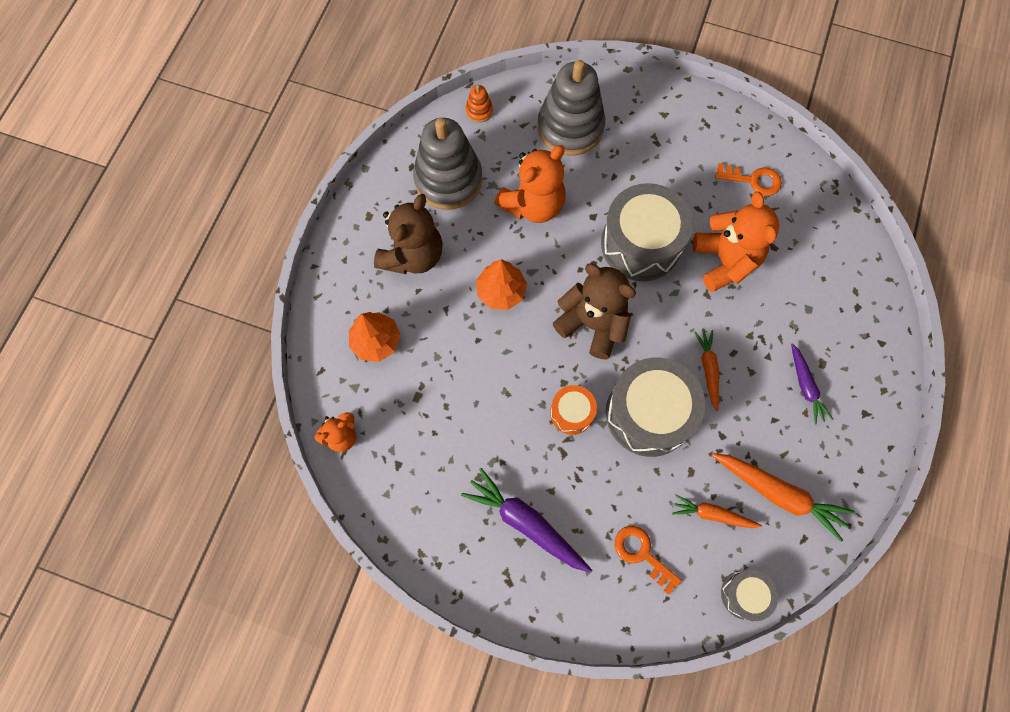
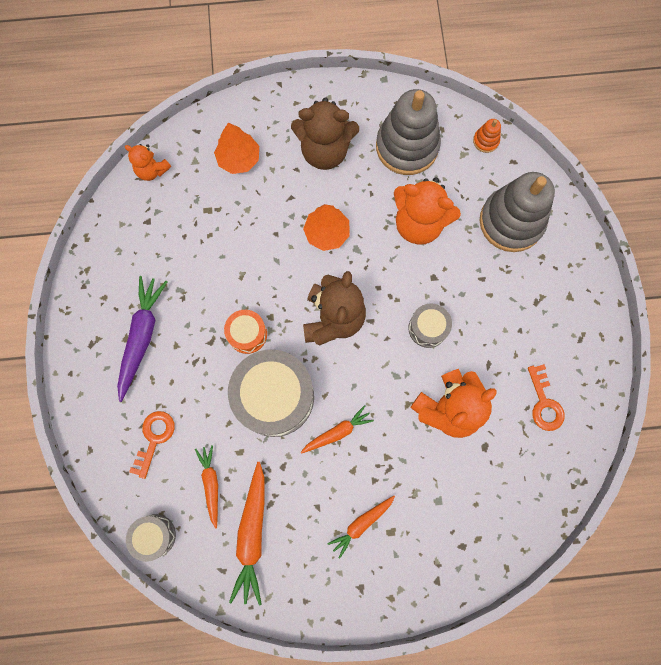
camera: 65 degrees right, 5 degrees up
grey drum [601,183,693,281] -> grey drum [408,303,452,348], size x0.51
purple carrot [791,343,833,424] -> orange carrot [327,496,395,559]

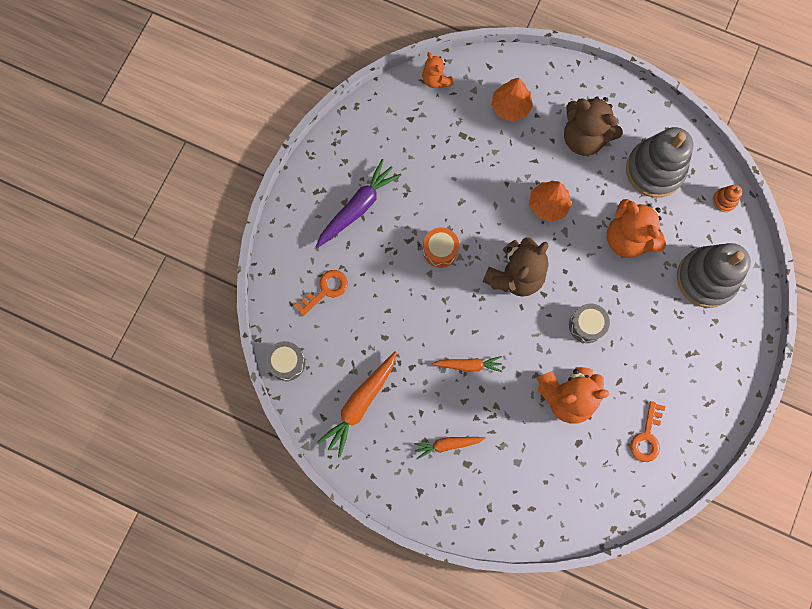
camera: 30 degrees right, 0 degrees up
orange carrot [195,445,218,529] -> none
grey drum [228,350,314,437] -> none

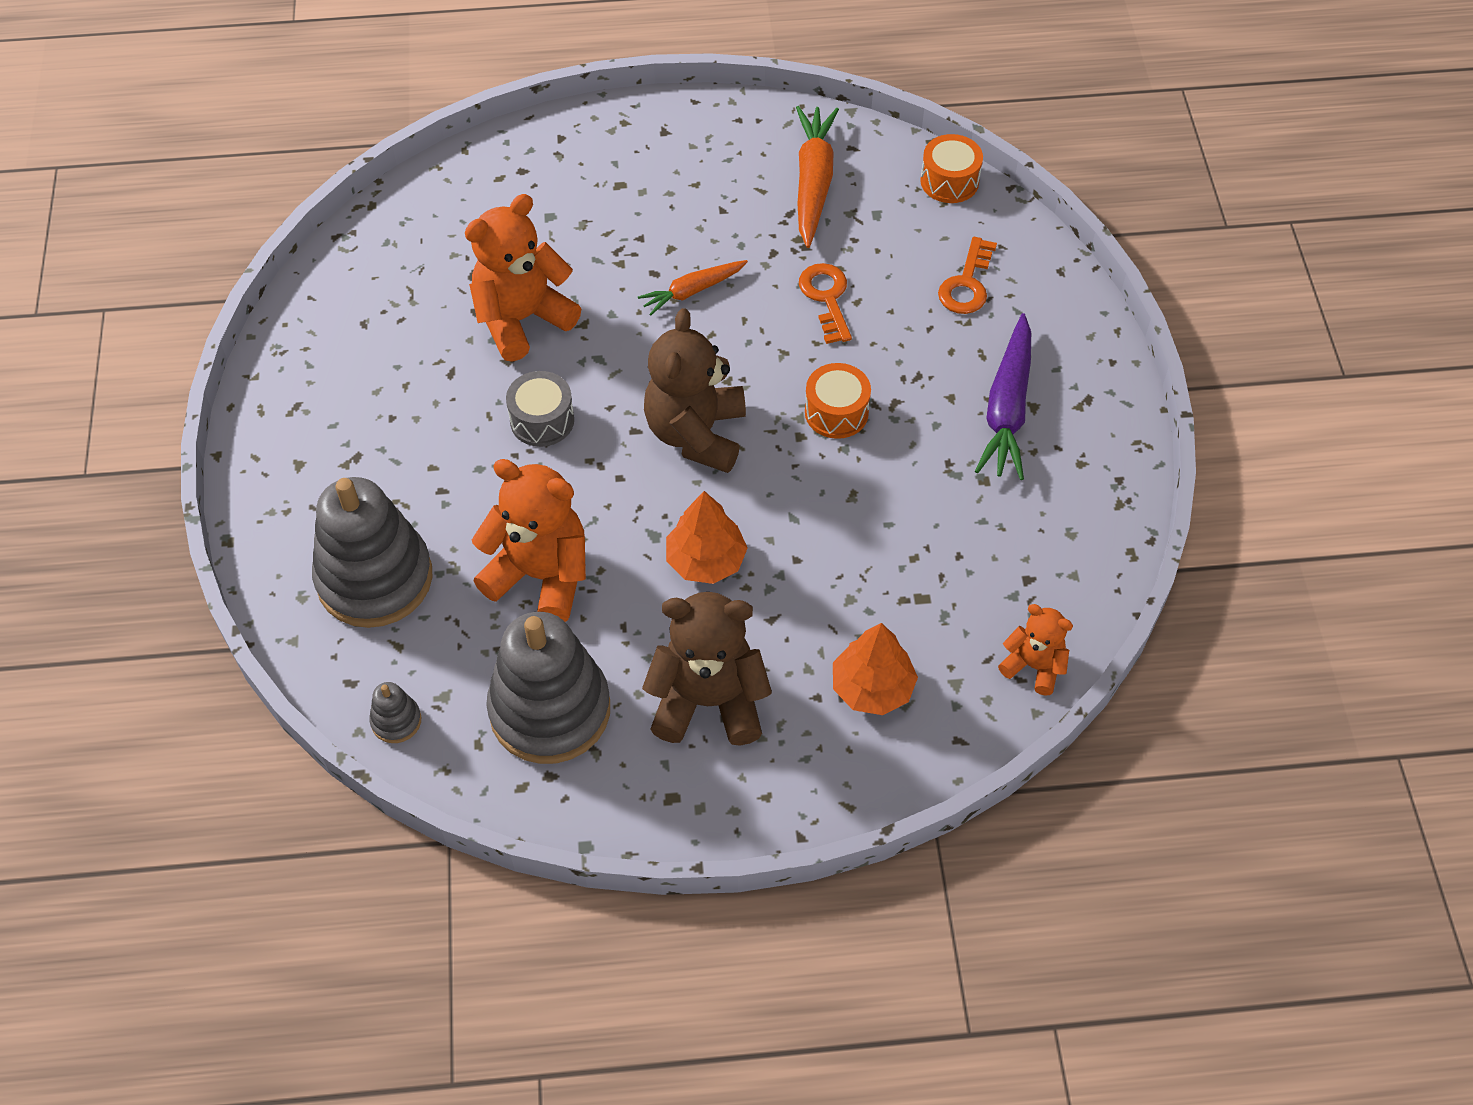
camera: 150 degrees right, 20 degrees down
grey drum [266,341,305,381] -> orange drum [920,134,983,203]
orange carrot [414,437,486,459] -> none
orange key [630,401,665,462] -> orange key moved to [799,263,852,344]
orange stacking toy [713,185,742,212] -> grey stacking toy [369,682,421,743]

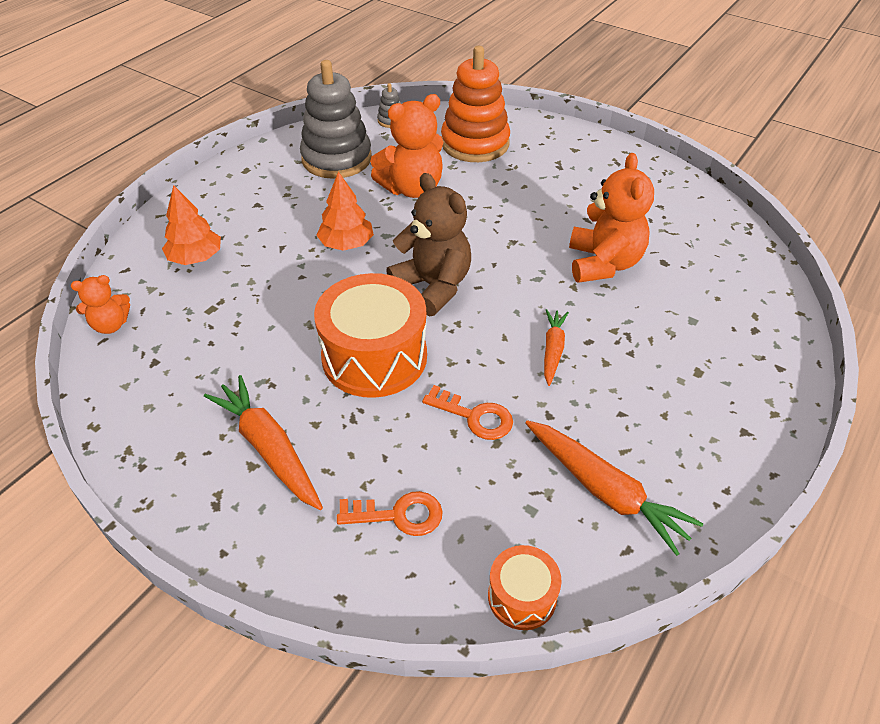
camera: 130 degrees right, 10 degrees down
grey stacking toy [312,477,432,628] -> orange stacking toy [441,46,510,162]
grey drum [506,371,574,447] -> none
brown teddy bear [642,592,772,746] -> none
orange drum [805,363,871,439] -> orange drum [314,273,427,398], size x1.97
orange key [938,237,997,314] -> orange key turned 120 degrees clockwise [337,491,443,536]
purple carrot [975,313,1031,480] -> orange carrot [204,375,323,510]

